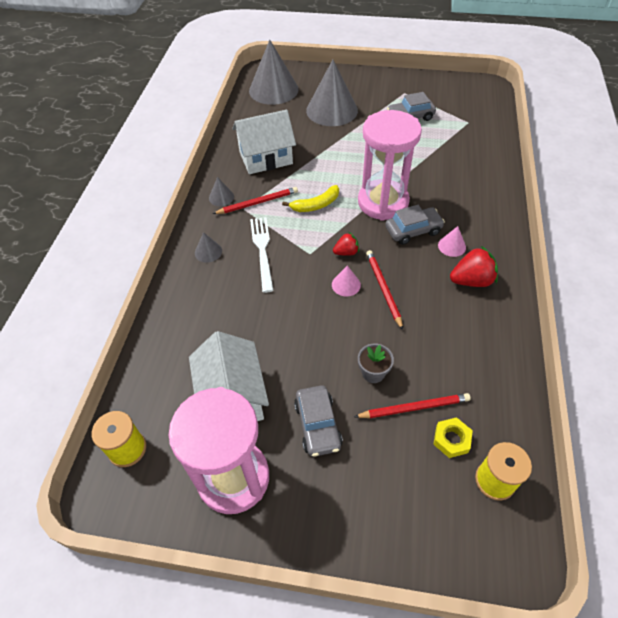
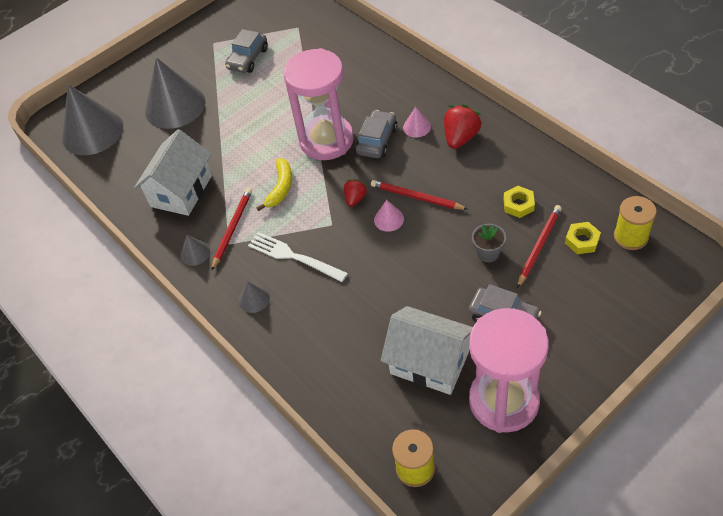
camera: 45 degrees left, 0 degrees up
none -> yellow nut [504,186,535,218]

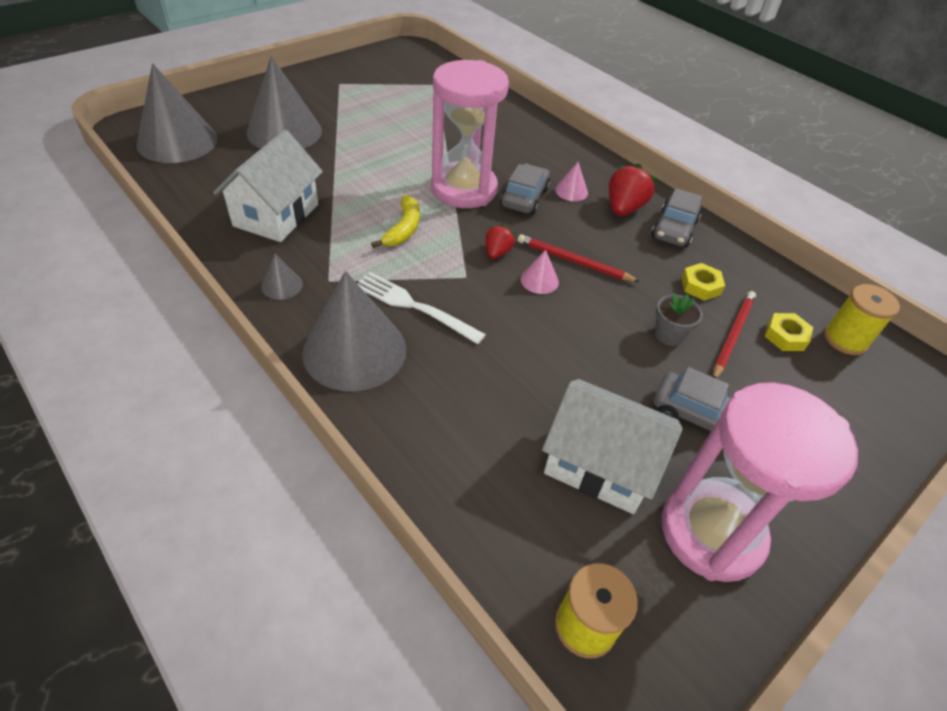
camera: 10 degrees left, 5 degrees down
red pencil [211,188,252,271] -> none
grey car [225,29,268,73] -> grey car moved to [651,188,702,248]
grey cone [239,281,270,313] -> grey cone [302,271,406,392], size x2.35

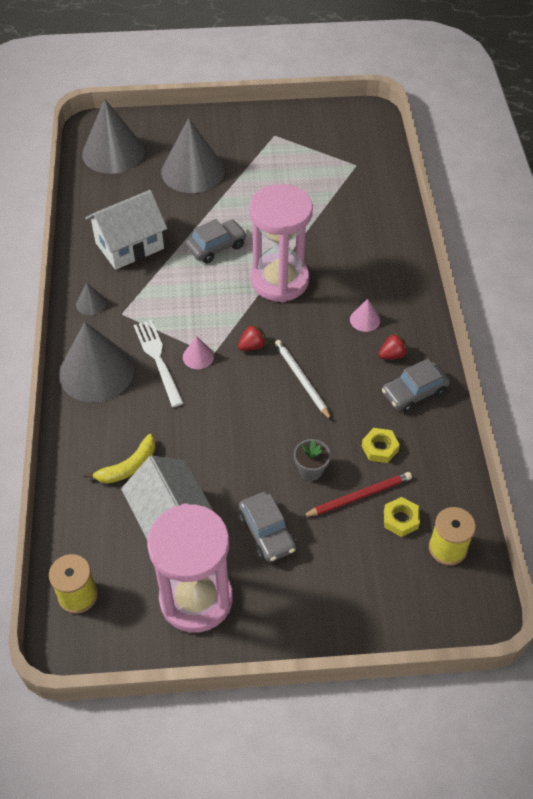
camera: 40 degrees right, 5 degrees up
yellow banana [371,195,420,248] -> yellow banana moved to [84,434,155,484]
grey car [500,164,550,215] -> grey car moved to [186,219,247,263]
red pencil [518,234,640,282] -> white pencil [275,340,332,421]
pink cone [521,250,559,294] -> pink cone moved to [183,336,214,369]
red strawberry [609,164,657,216] -> red strawberry [378,332,408,359], size x0.60

